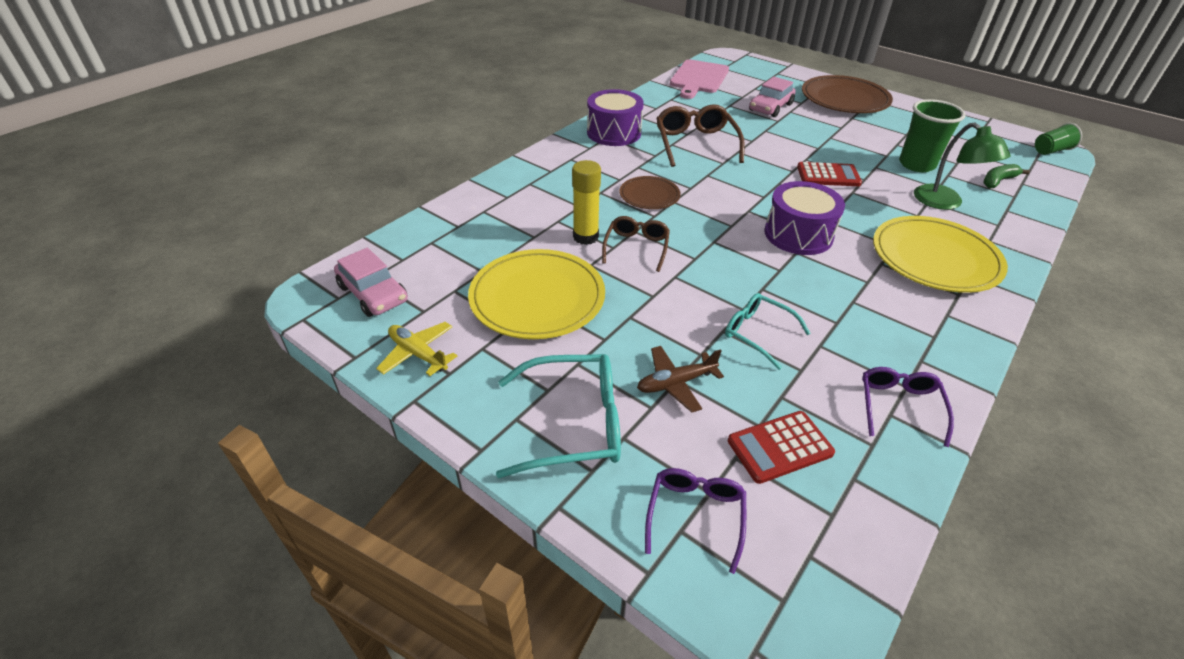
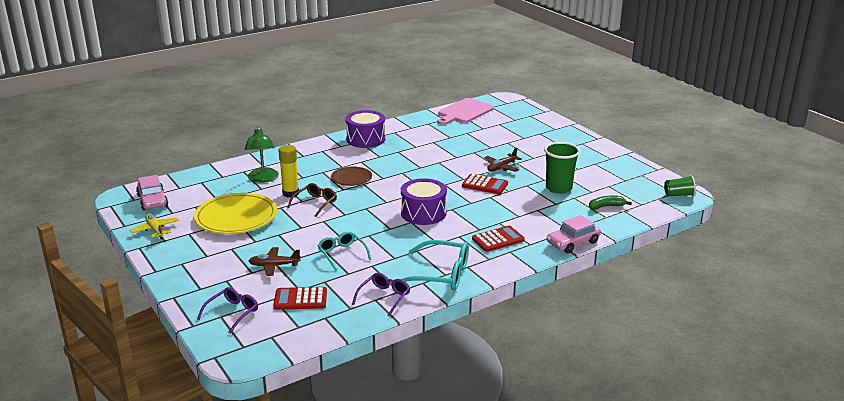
camera: 20 degrees right, 15 degrees down
turquoise glasses [496,354,621,478] -> turquoise glasses moved to [401,240,469,291]
brown glasses [656,104,745,167] -> none
pink car [749,77,796,117] -> pink car moved to [547,215,601,253]
brown plate [802,75,893,113] -> none
yellow plate [873,216,1008,293] -> red calculator [472,226,525,252]
green lamp [914,122,1010,210] -> green lamp moved to [245,126,279,183]
none -> brown plane [484,148,522,172]

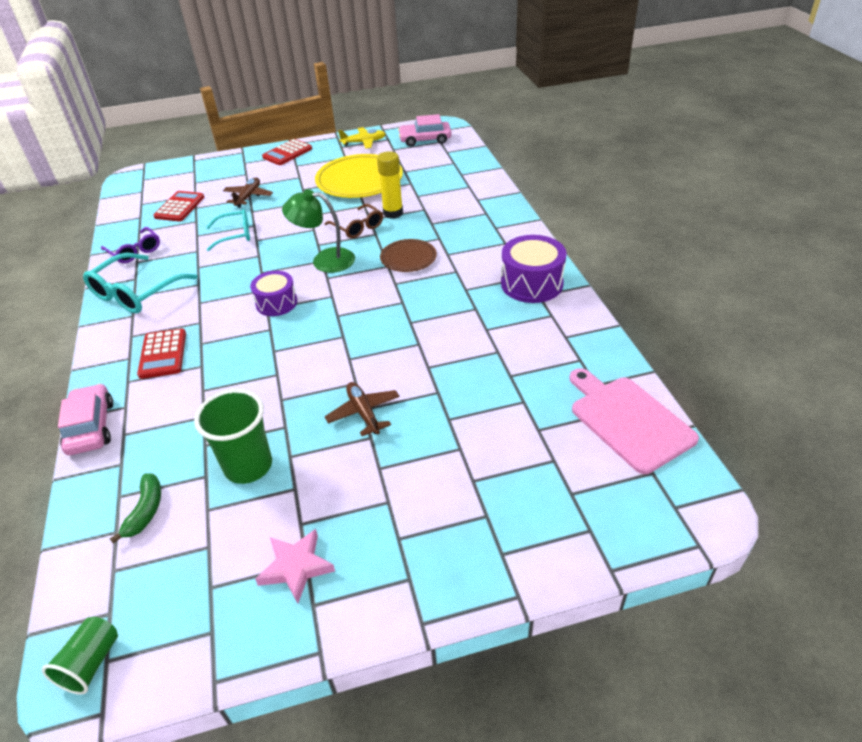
camera: 110 degrees right, 15 degrees up
purple glasses [197,287,258,334] -> none
green lamp [245,126,279,183] -> green lamp moved to [282,189,355,273]
purple drum [401,178,447,225] -> purple drum [250,271,297,316], size x0.66
red calculator [462,174,508,194] -> red calculator moved to [262,139,312,165]
none -> pink star [255,529,335,603]

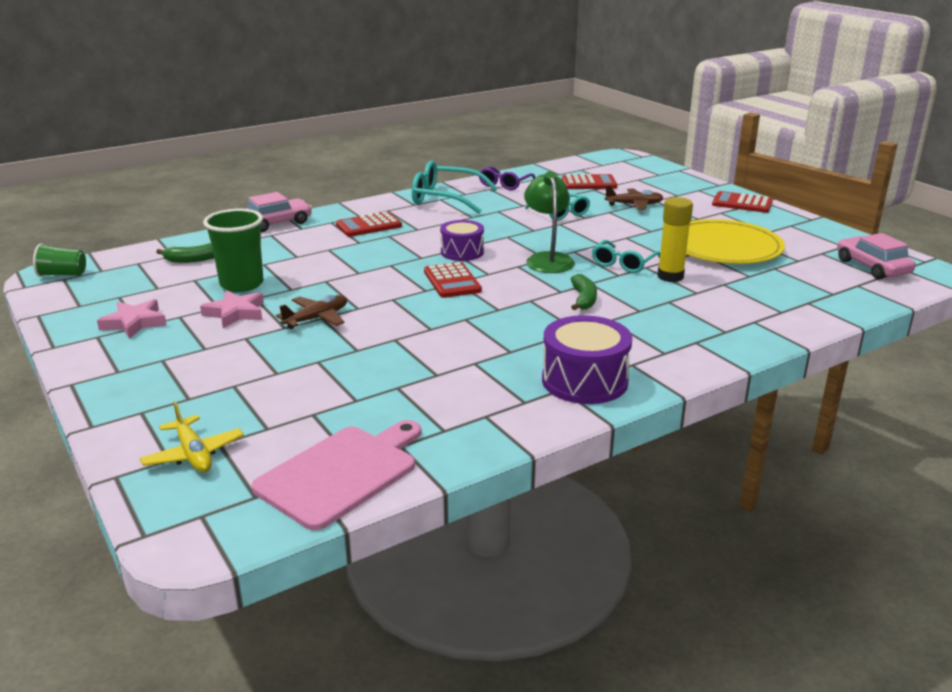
camera: 70 degrees right, 15 degrees down
brown glasses [324,204,383,238] -> turquoise glasses [592,240,660,273]
yellow plane [338,127,385,149] -> yellow plane moved to [140,401,244,472]
brown plate [380,239,437,272] -> green banana [571,274,597,310]
none -> pink star [200,290,264,328]
none -> red calculator [424,262,482,298]

